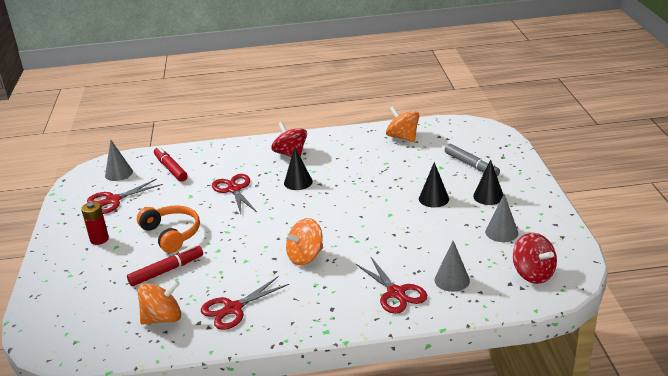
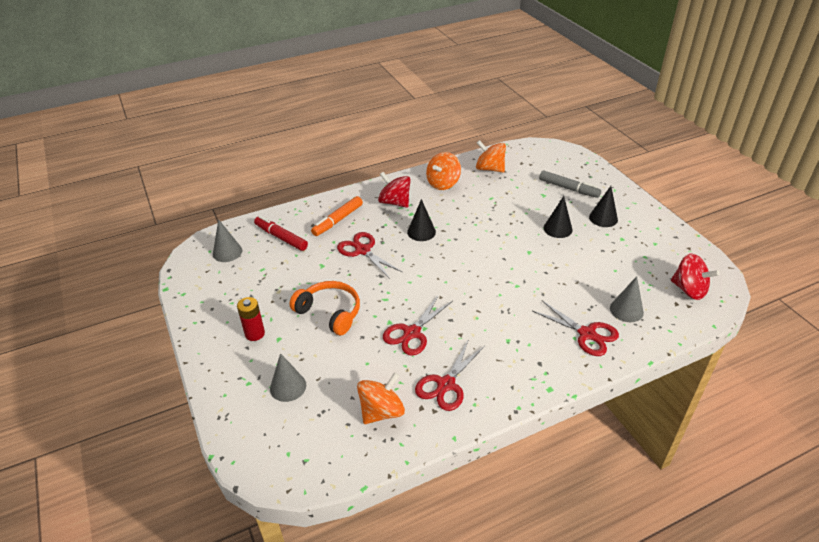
camera: 20 degrees left, 10 degrees up
red scissors [87,179,163,214] -> red scissors moved to [383,296,453,356]
red marker [127,245,203,286] -> none
orange spinning top [284,218,323,265] -> orange spinning top moved to [426,152,461,190]
grey cone [485,194,518,242] -> grey cone moved to [270,353,306,402]
none -> orange marker [311,196,363,236]

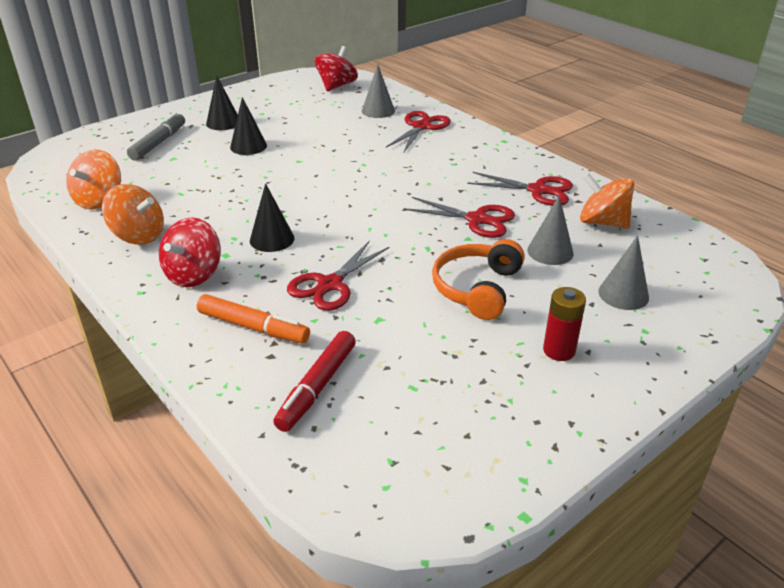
camera: 105 degrees left, 5 degrees down
grey cone [213,219,242,262] -> grey cone moved to [527,195,574,265]

